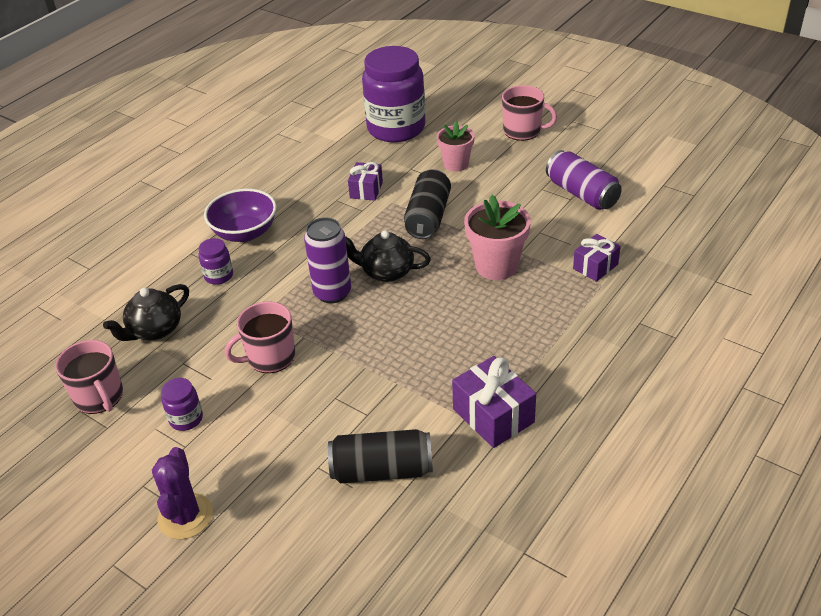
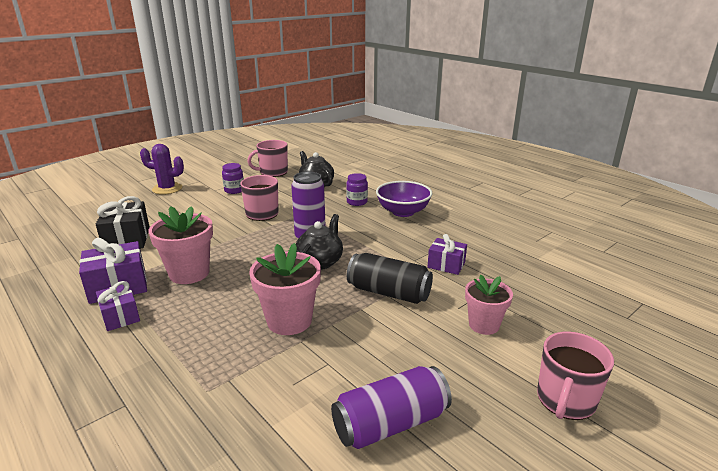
camera: 100 degrees right, 15 degrees down
black can [328,429,433,483] -> black gift [96,196,150,248]
purple jar [362,46,425,142] -> none
purple gift [573,234,621,282] -> purple gift moved to [96,281,140,331]
none -> pink flower pot [149,206,213,284]

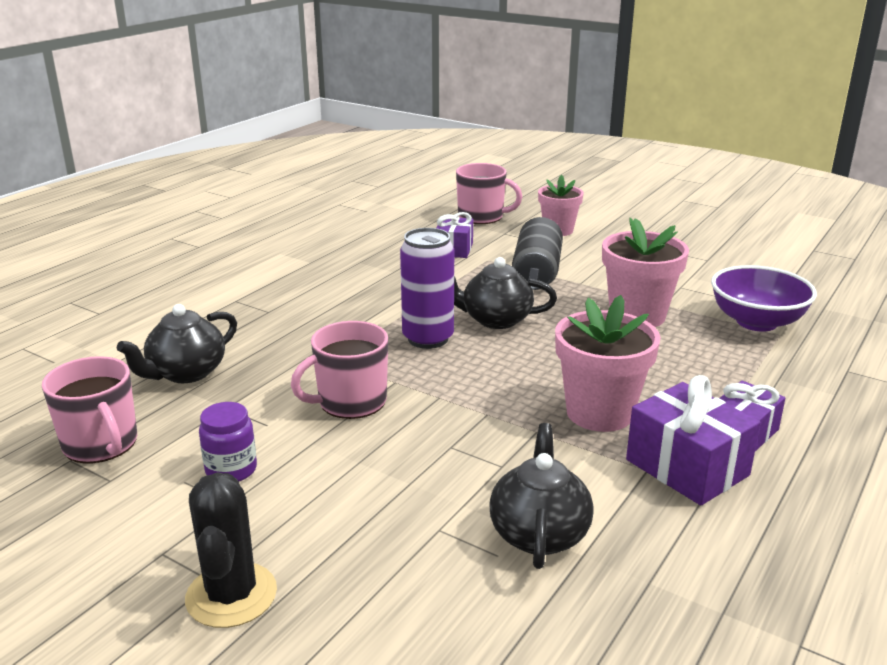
camera: 105 degrees left, 0 degrees up
black gift [96,196,150,248] -> black teapot [489,423,594,569]
purple cactus [140,144,184,195] -> black cactus [185,472,277,628]
purple can [331,366,452,449] -> none
purple jar [346,173,368,206] -> none
purple bowl [376,181,433,217] -> purple bowl moved to [711,265,817,332]
pink mug [537,332,614,420] -> pink mug moved to [456,163,522,224]

